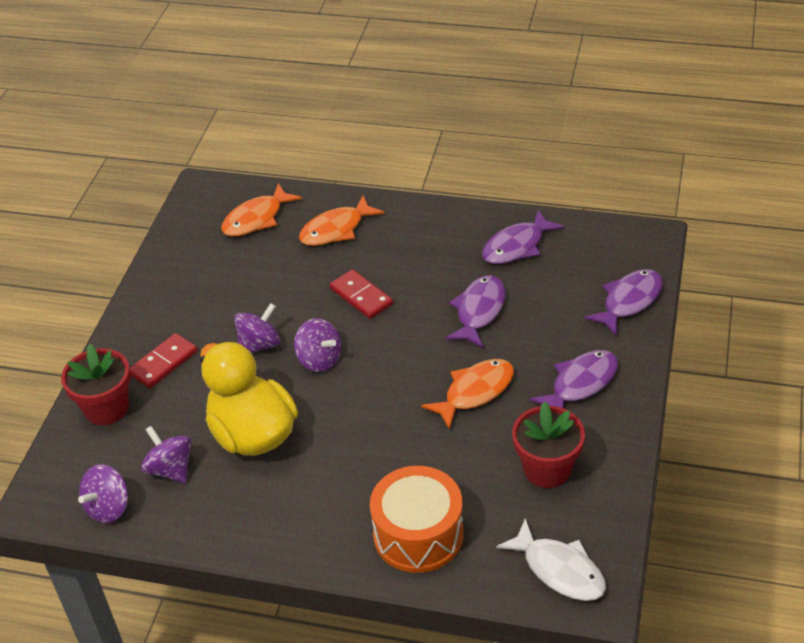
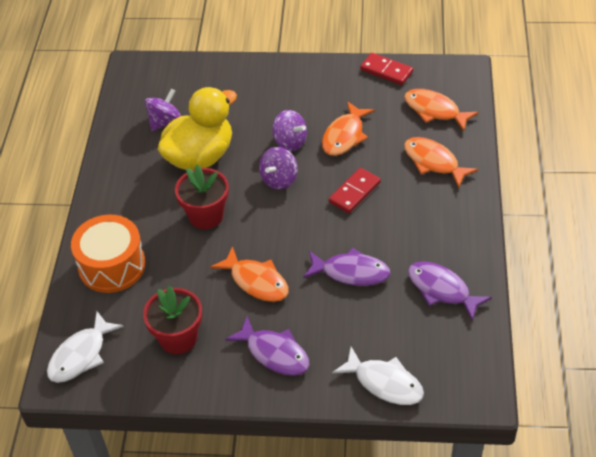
camera: 80 degrees right, 5 degrees up
red flower pot [61,344,130,425] -> red flower pot moved to [175,165,229,229]
purple spinning top [78,464,128,523] -> none
red domino [129,333,198,389] -> red domino moved to [360,53,413,85]
purple fish [584,269,663,336] -> white fish [332,347,424,405]
none -> orange fish [322,101,375,156]

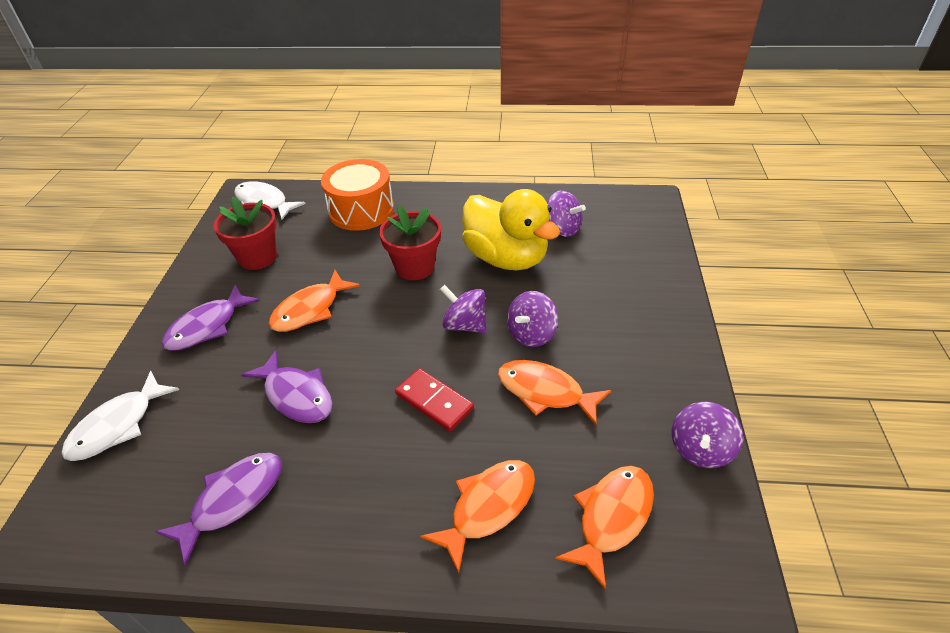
camera: 90 degrees right, 5 degrees down
purple fish [303,247,391,286] -> purple fish turned 60 degrees counterclockwise [241,350,333,423]
red domino [360,53,413,85] -> purple spinning top [672,402,743,468]

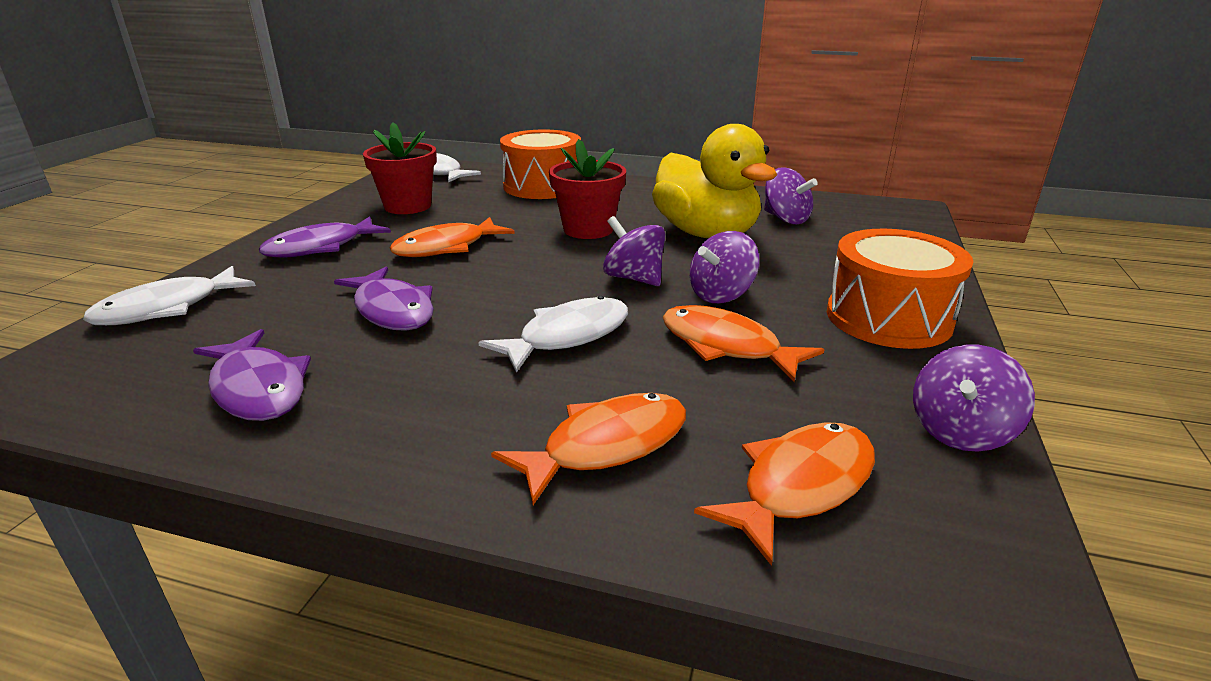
camera: 10 degrees right, 15 degrees down
purple fish [155,453,282,566] -> purple fish turned 90 degrees clockwise [193,329,311,421]
red domino [395,368,474,432] -> white fish [478,296,628,373]
none -> orange drum [827,229,973,349]

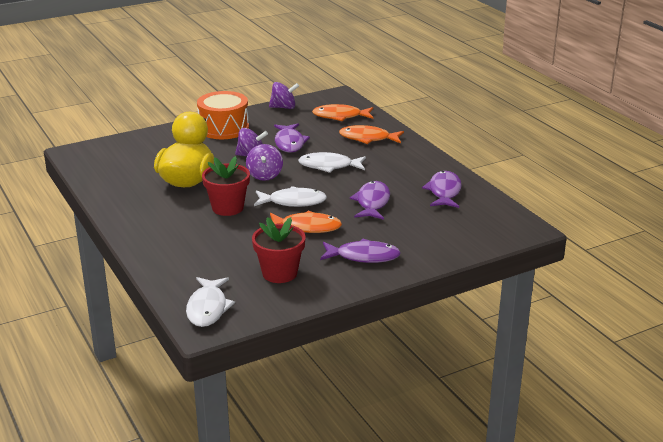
camera: 135 degrees left, 0 degrees up
white fish [83,266,256,325] -> white fish moved to [254,186,327,207]
orange drum [500,129,581,199] -> none
orange fish [663,305,825,382] -> purple fish [274,124,310,153]
purple spinning top [764,167,818,224] -> none

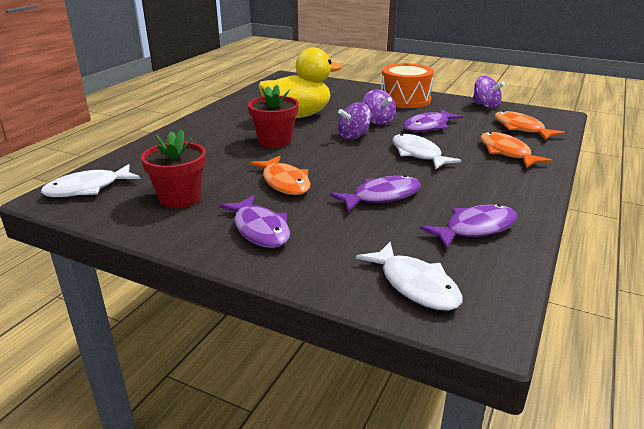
camera: 55 degrees right, 0 degrees up
white fish [254,186,327,207] -> white fish moved to [356,242,463,311]

